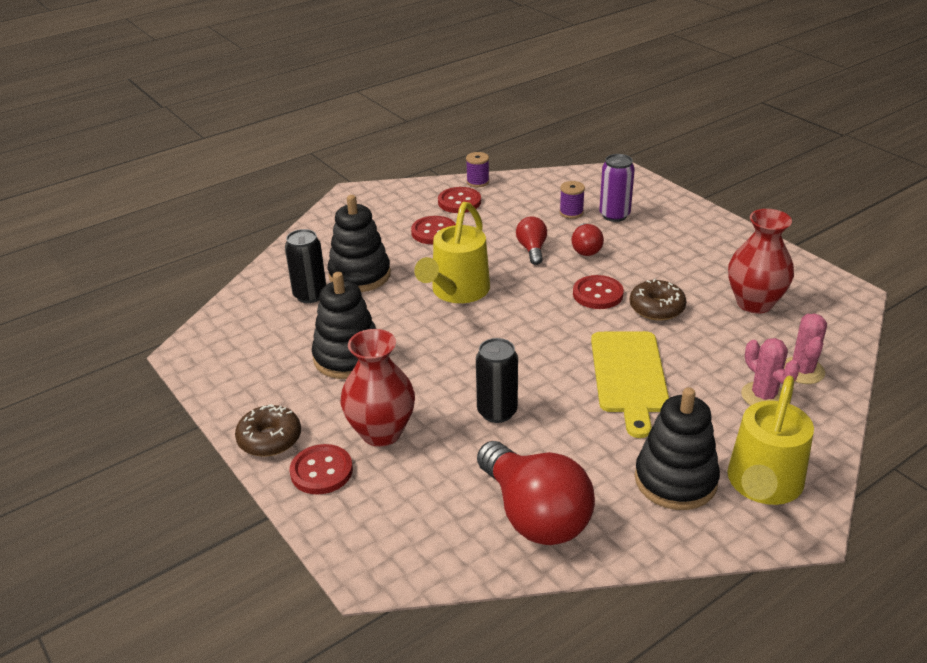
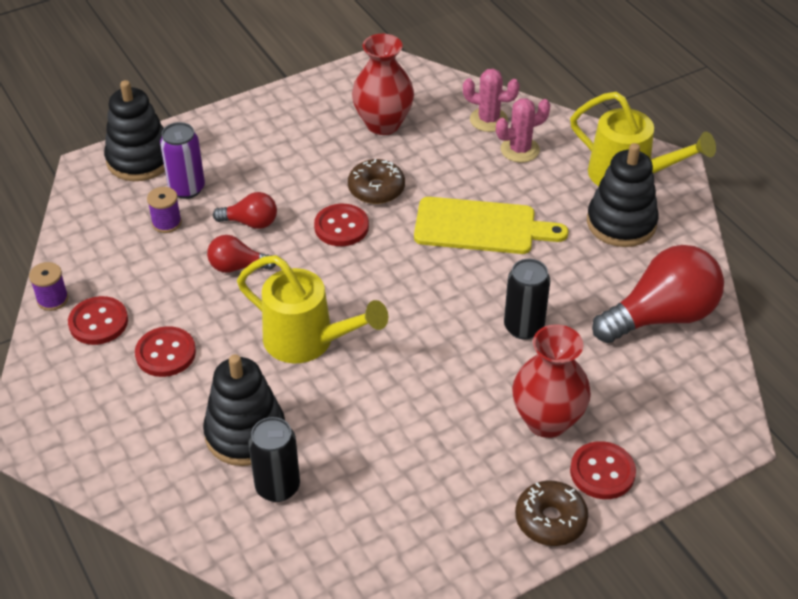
camera: 85 degrees left, 10 degrees up
black stacking toy [312,272,376,379] -> black stacking toy moved to [104,80,165,181]

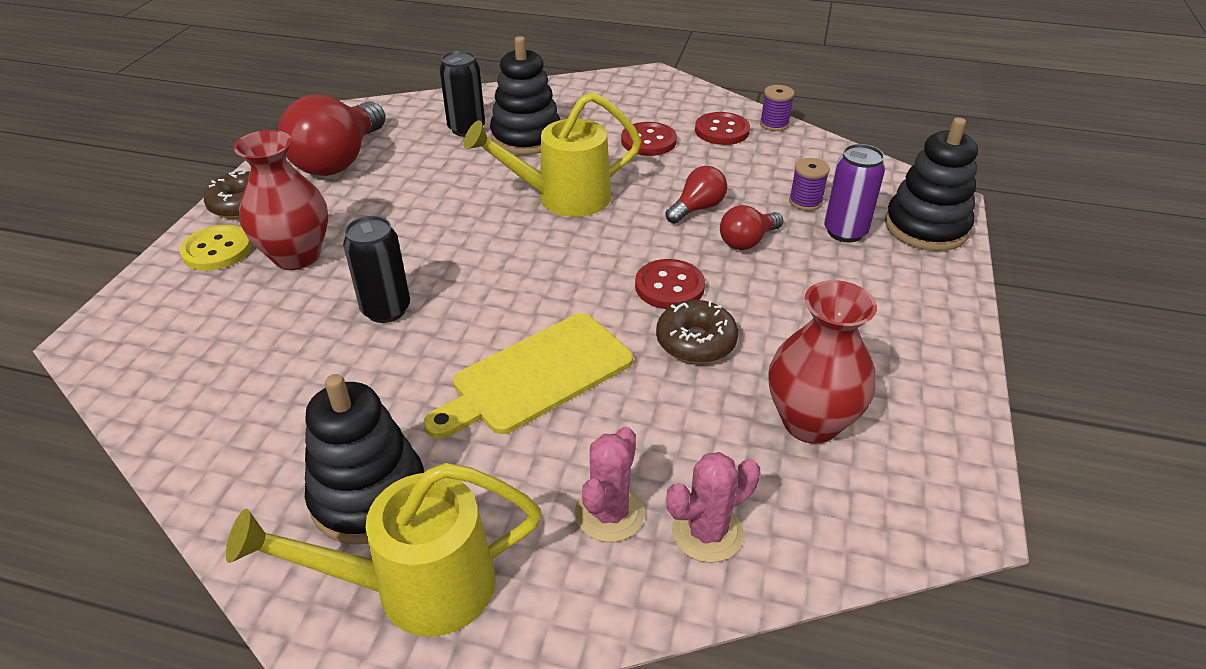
camera: 135 degrees right, 5 degrees down
red button [570,441,636,499] -> yellow button [180,225,252,271]
red light bulb [592,245,724,343] -> red light bulb moved to [278,94,385,176]

